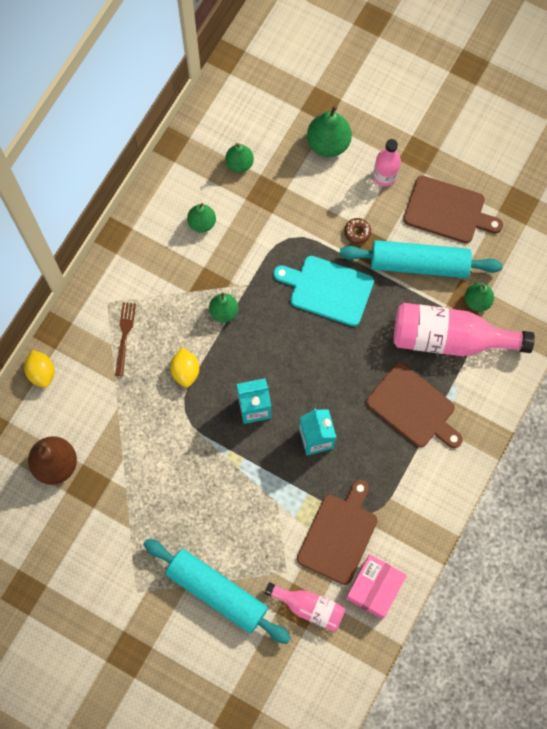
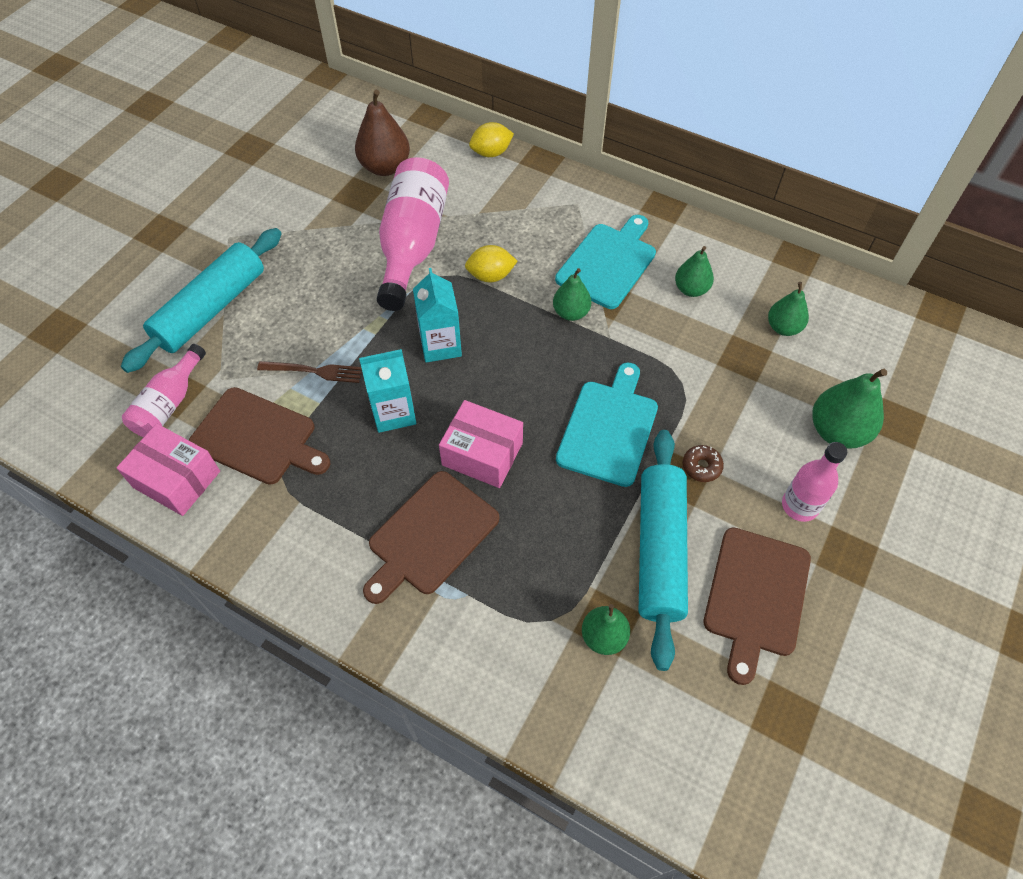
camera: 90 degrees right, 15 degrees down
brown fork [115,302,136,376] -> brown fork moved to [257,361,362,383]
pink bottle [394,303,535,356] -> pink bottle moved to [377,157,449,311]
none -> pink box [439,400,523,488]
none -> turquoise cutting board [555,215,656,309]

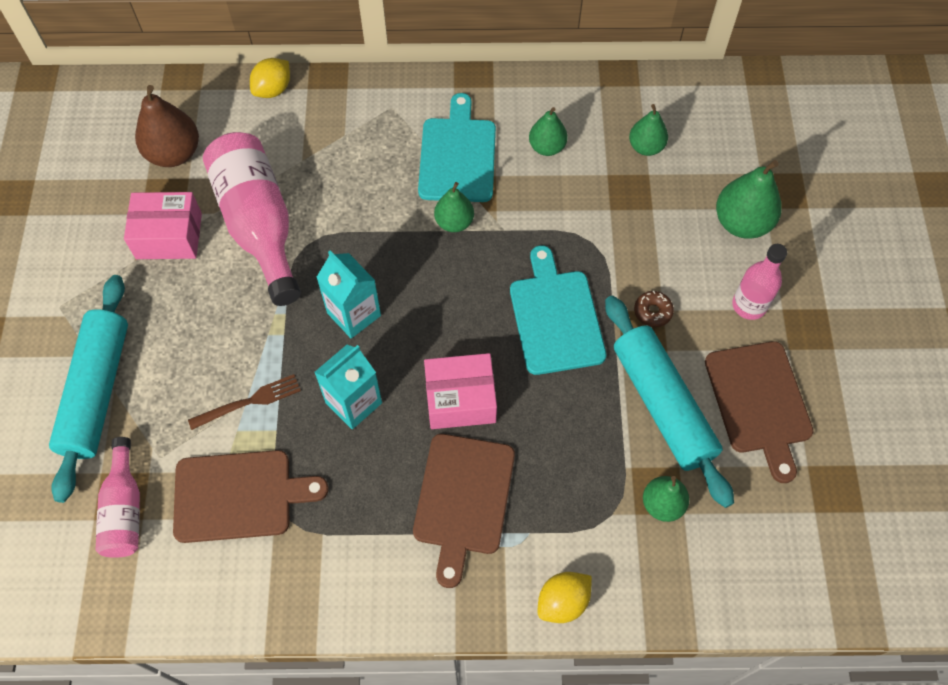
camera: 30 degrees left, 5 degrees up
pink box [116,424,220,516] -> pink box moved to [124,192,202,259]
yellow lemon [465,245,518,282] -> yellow lemon moved to [538,572,592,623]

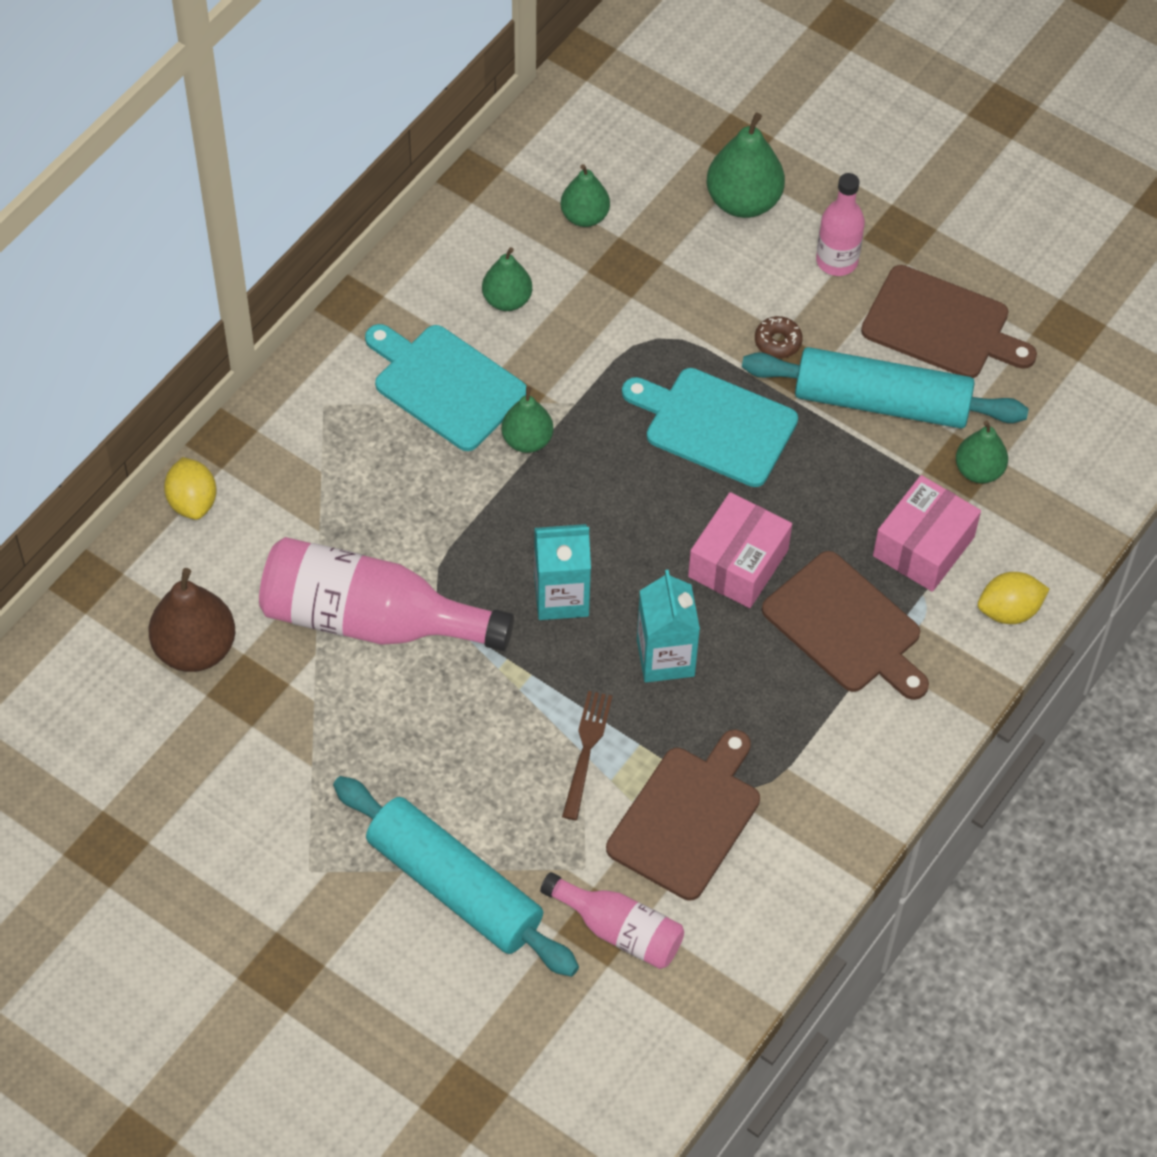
camera: 55 degrees left, 5 degrees down
pink box [124,192,202,259] -> pink box moved to [873,475,981,592]
yellow lemon [538,572,592,623] -> yellow lemon turned 75 degrees clockwise [978,572,1049,624]

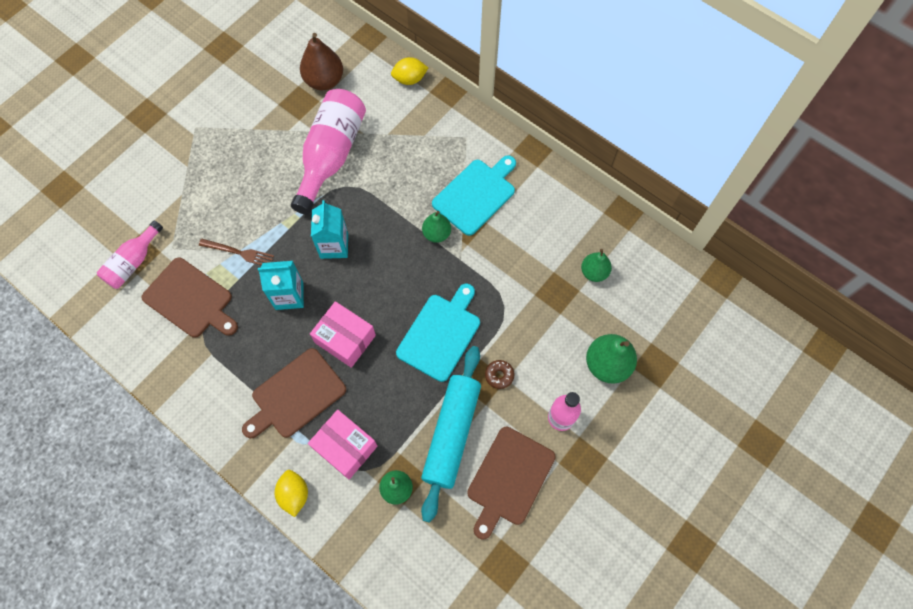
camera: 95 degrees right, 10 degrees up
turquoise rolling pin [333,776,579,977] -> none
green pear [482,247,532,311] -> none

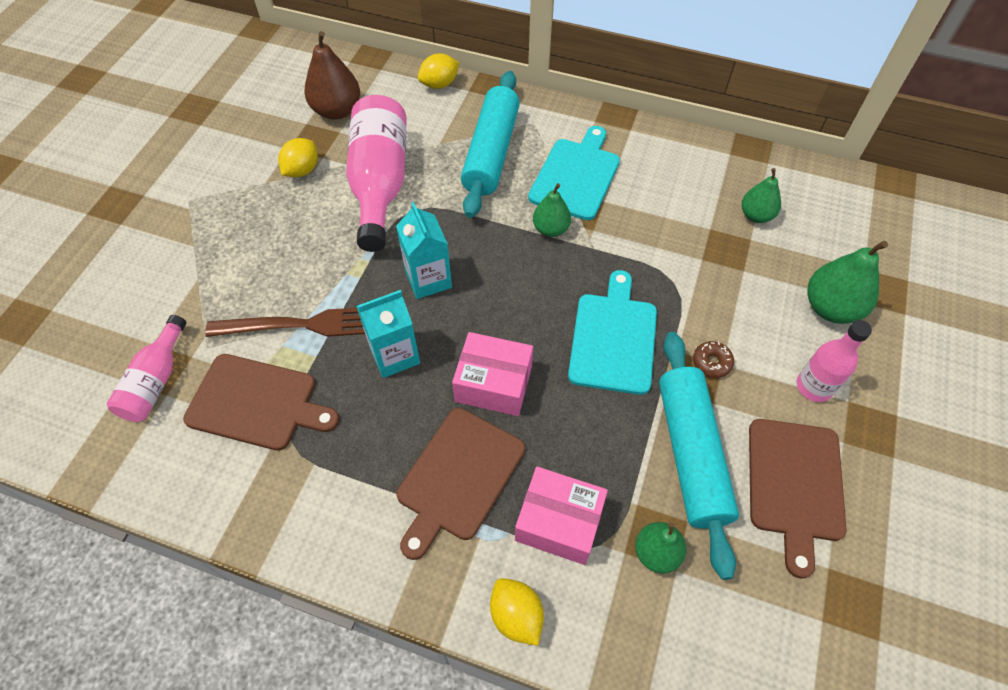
camera: 20 degrees left, 10 degrees down
brown fork [199,239,274,265] -> brown fork [205,308,365,337], size x1.61
none -> yellow lemon [278,138,318,177]
none -> turquoise rolling pin [461,71,520,218]

